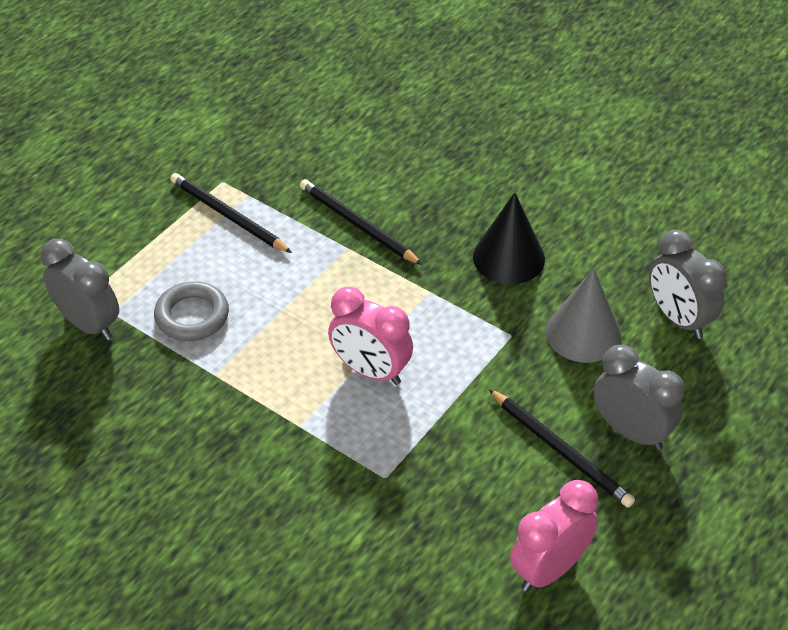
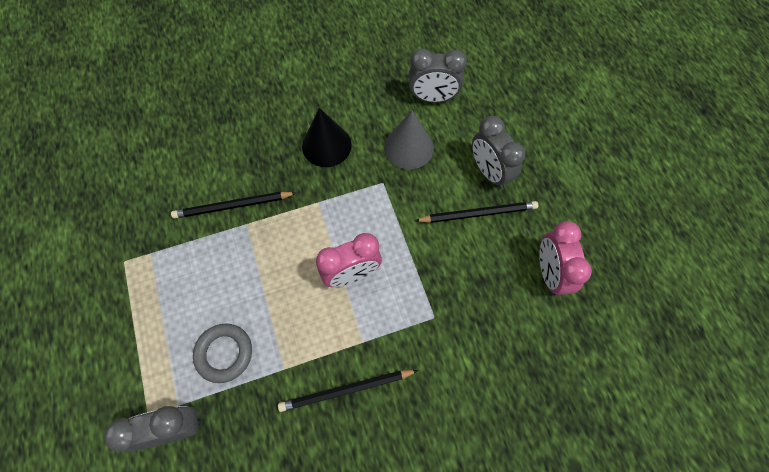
camera: 55 degrees left, 20 degrees up
black pencil [170,173,292,253] -> black pencil moved to [278,370,419,412]
grey clock [594,345,685,450] -> grey clock turned 105 degrees counterclockwise [472,116,525,189]

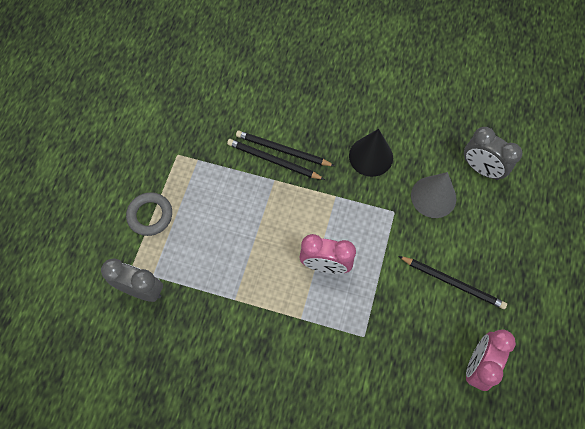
camera: 35 degrees right, 0 degrees up
grey ring [193,324,252,383] -> grey ring moved to [126,192,172,236]
black pencil [278,370,419,412] -> black pencil moved to [236,131,335,166]
grey clock [472,116,525,189] -> none

